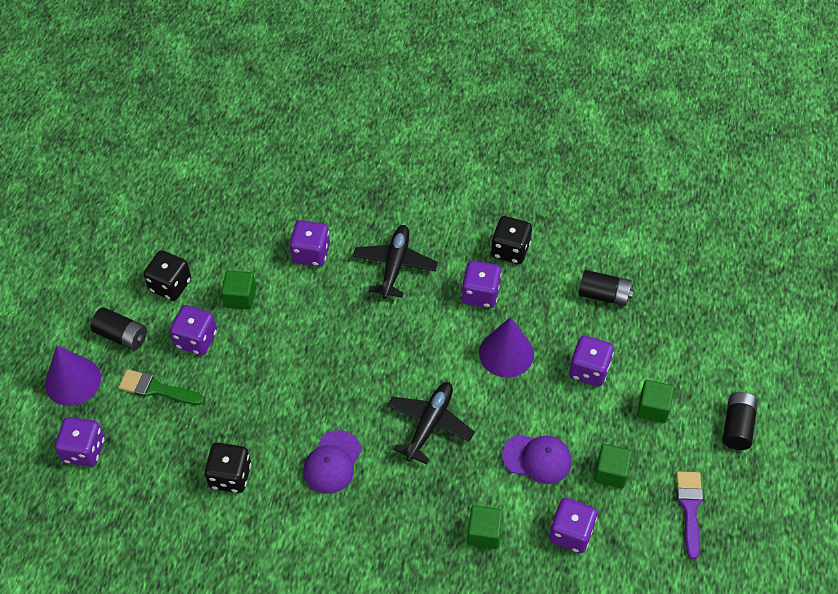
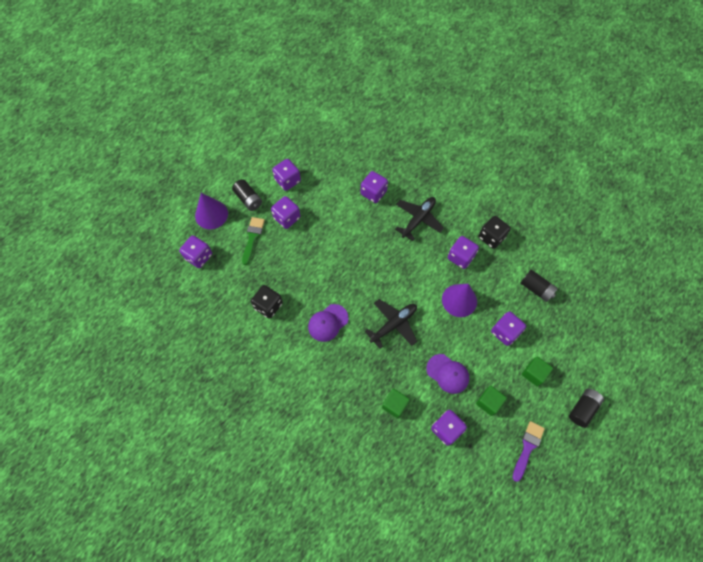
camera: 25 degrees right, 10 degrees up
green brush [118,369,204,405] -> green brush turned 60 degrees clockwise [242,217,265,265]
black dice [143,250,191,301] -> purple dice [272,159,301,191]
green cube [221,270,256,310] -> none

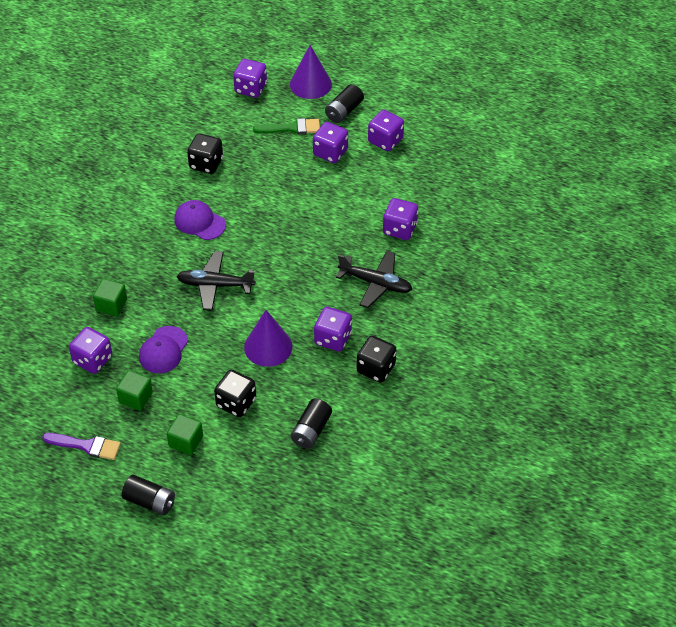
camera: 75 degrees right, 15 degrees down
black plane [365,299,417,349] -> black plane turned 150 degrees clockwise [176,251,255,311]
purple dice [491,311,526,346] -> black dice [214,370,256,417]

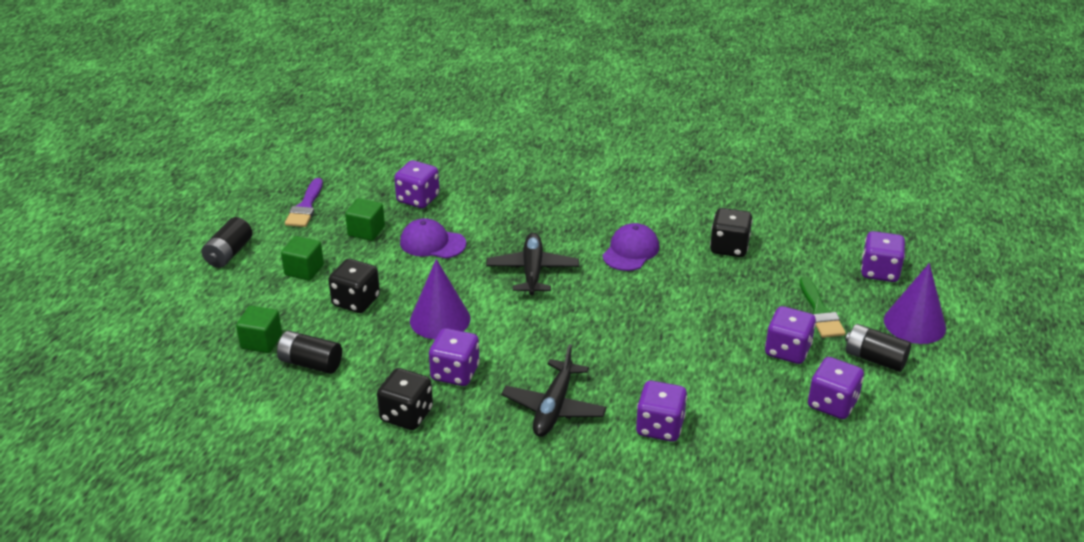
camera: 85 degrees right, 15 degrees down
green cube [93,279,127,316] -> green cube moved to [236,306,282,353]

